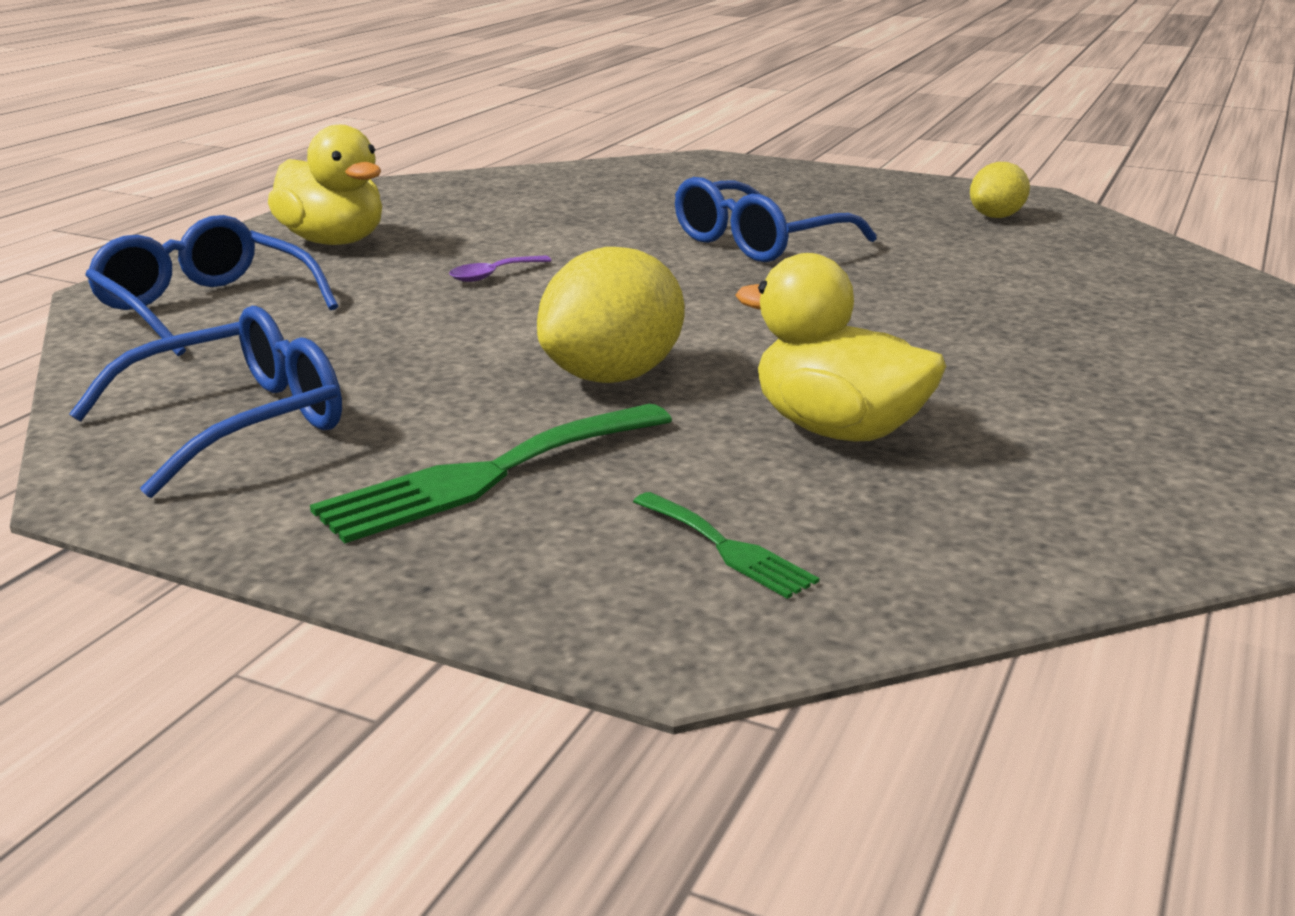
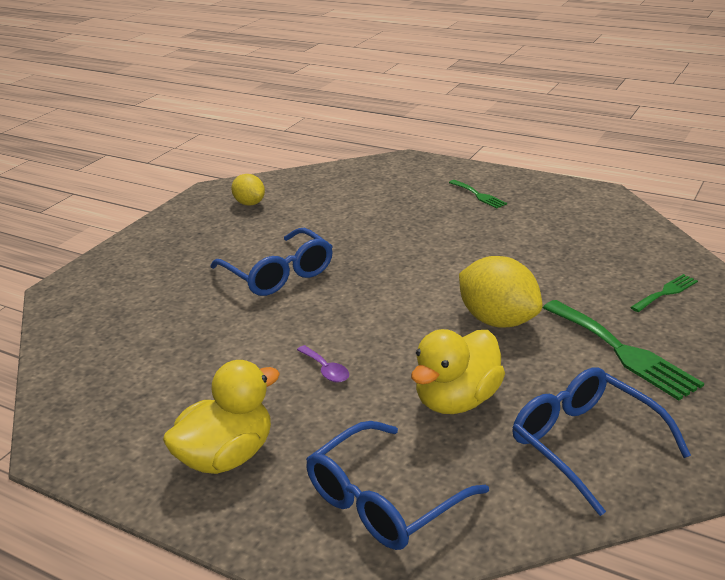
camera: 85 degrees left, 5 degrees up
yellow duck [735,253,946,442] -> yellow duck moved to [411,329,505,414]
none -> green fork [449,180,507,209]

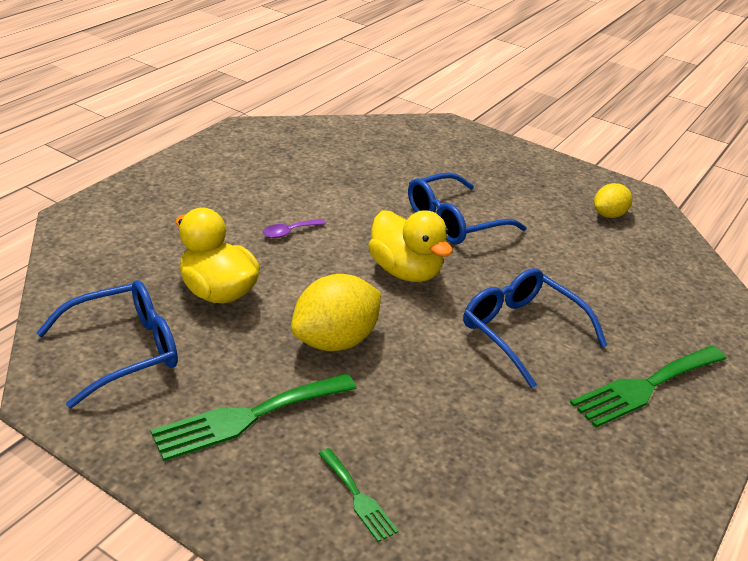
camera: 90 degrees right, 5 degrees up
yellow duck [163,360,280,474] -> yellow duck moved to [368,210,453,282]
blue glasses [306,421,489,550] -> blue glasses moved to [463,268,607,388]
green fork [449,180,507,209] -> green fork [570,346,727,428], size x1.86

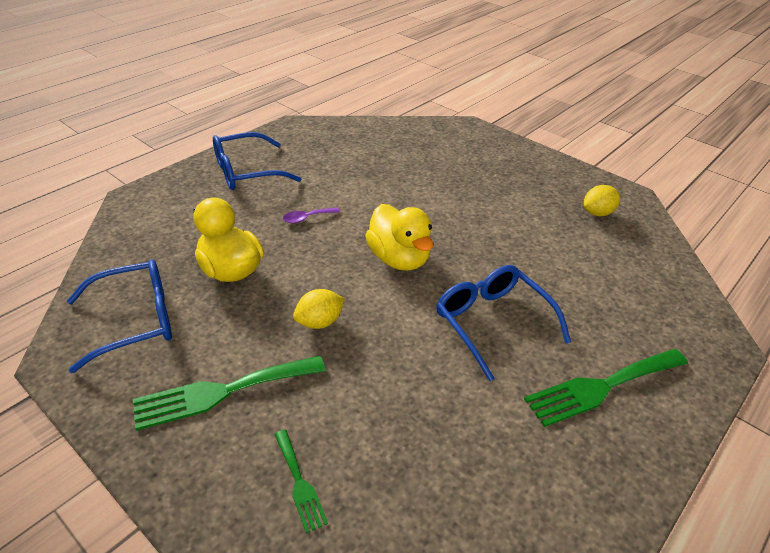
camera: 10 degrees right, 5 degrees up
yellow lemon [291,274,381,351] -> yellow lemon [293,289,345,329], size x0.58
blue glasses [408,172,527,244] -> blue glasses moved to [213,132,301,190]

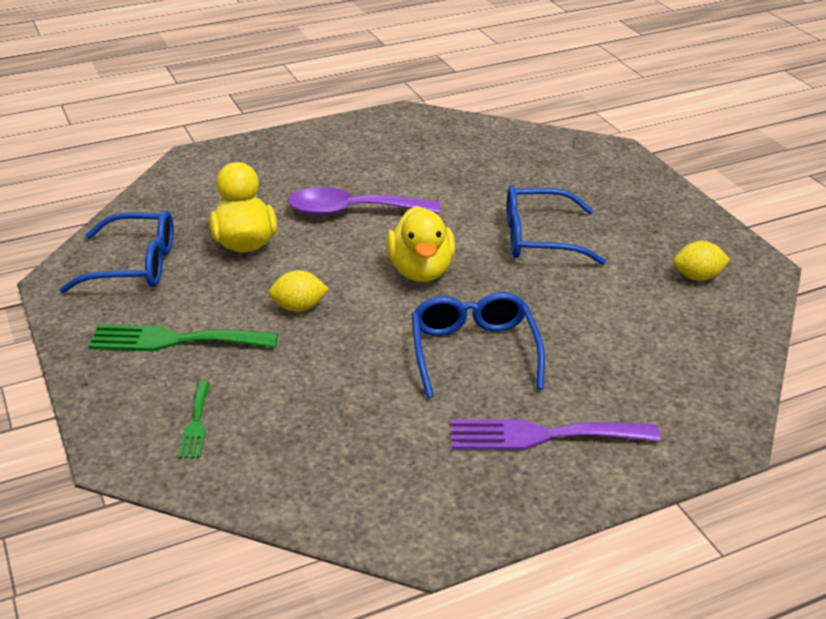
camera: 25 degrees right, 5 degrees down
blue glasses [213,132,301,190] -> blue glasses moved to [507,185,606,265]
purple spoon [283,207,340,223] -> purple spoon [288,187,440,216], size x2.28
green fork [524,349,688,427] -> purple fork [451,419,660,450]

